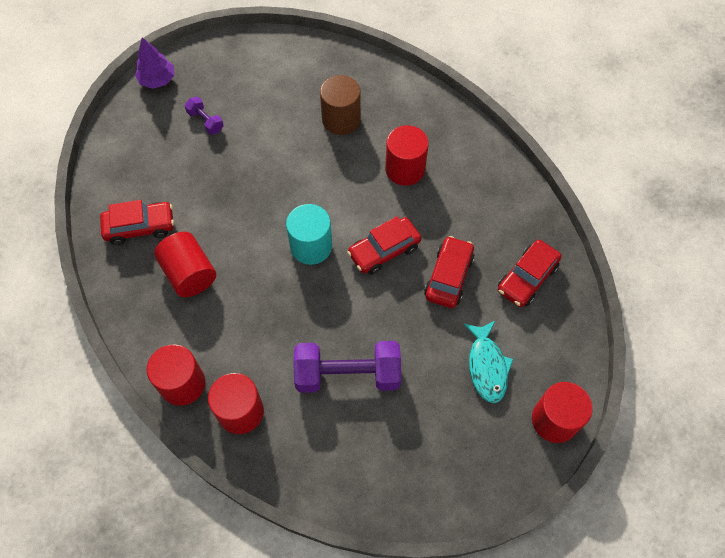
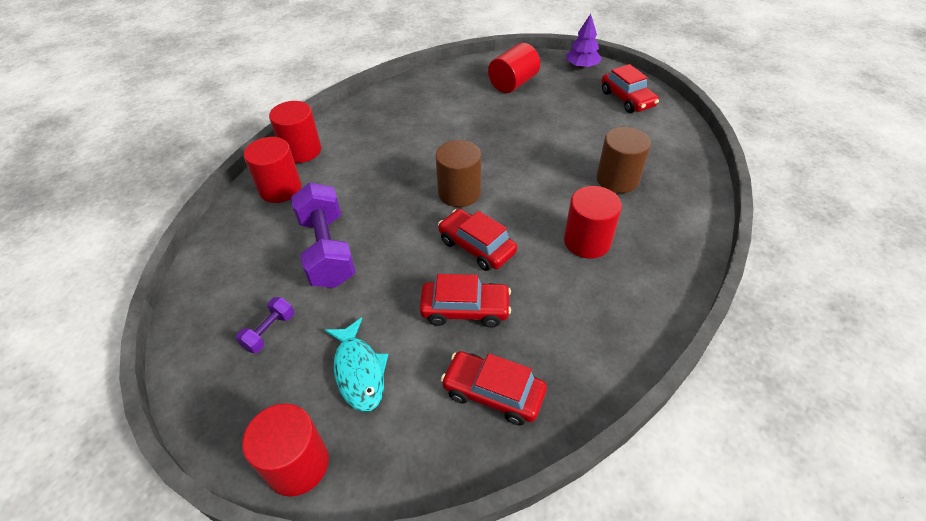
camera: 75 degrees right, 15 degrees down
red car [100,200,174,245] -> red car moved to [602,64,659,113]
red cylinder [154,232,216,297] -> red cylinder moved to [488,43,540,93]
purple dumbbell [185,97,224,135] -> purple dumbbell moved to [235,297,294,353]
turquoise cylinder [286,204,332,265] -> brown cylinder [435,140,481,207]
turquoise fish [464,321,513,404] -> turquoise fish turned 90 degrees counterclockwise [324,318,388,412]

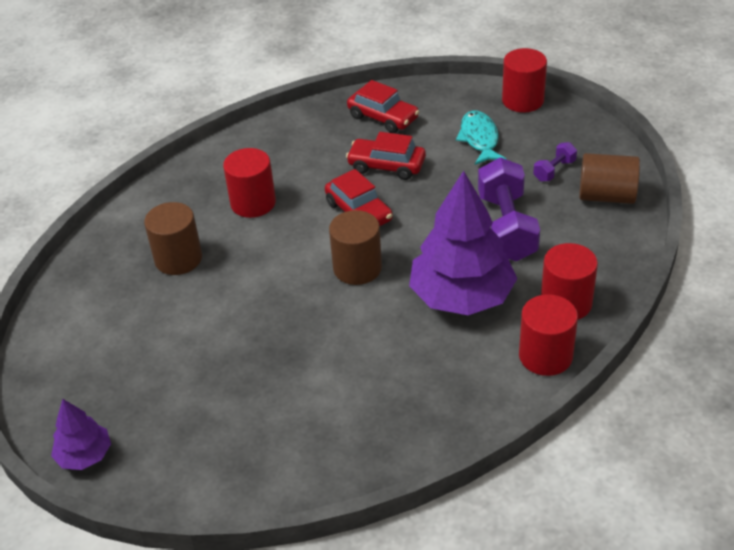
camera: 165 degrees left, 5 degrees down
red cylinder [488,43,540,93] -> none
red car [602,64,659,113] -> none
none -> purple tree [409,171,517,315]
none -> brown cylinder [579,153,640,204]

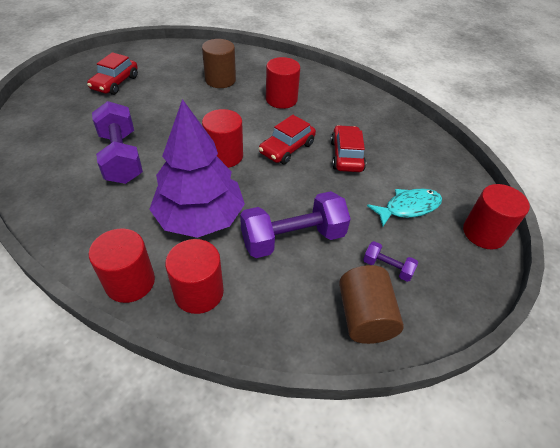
camera: 70 degrees right, 5 degrees up
purple tree [51,399,111,470] -> none
brown cylinder [329,210,382,285] -> red cylinder [202,109,243,168]
red car [347,80,419,133] -> red car moved to [87,52,138,95]
none -> purple dumbbell [92,101,143,184]

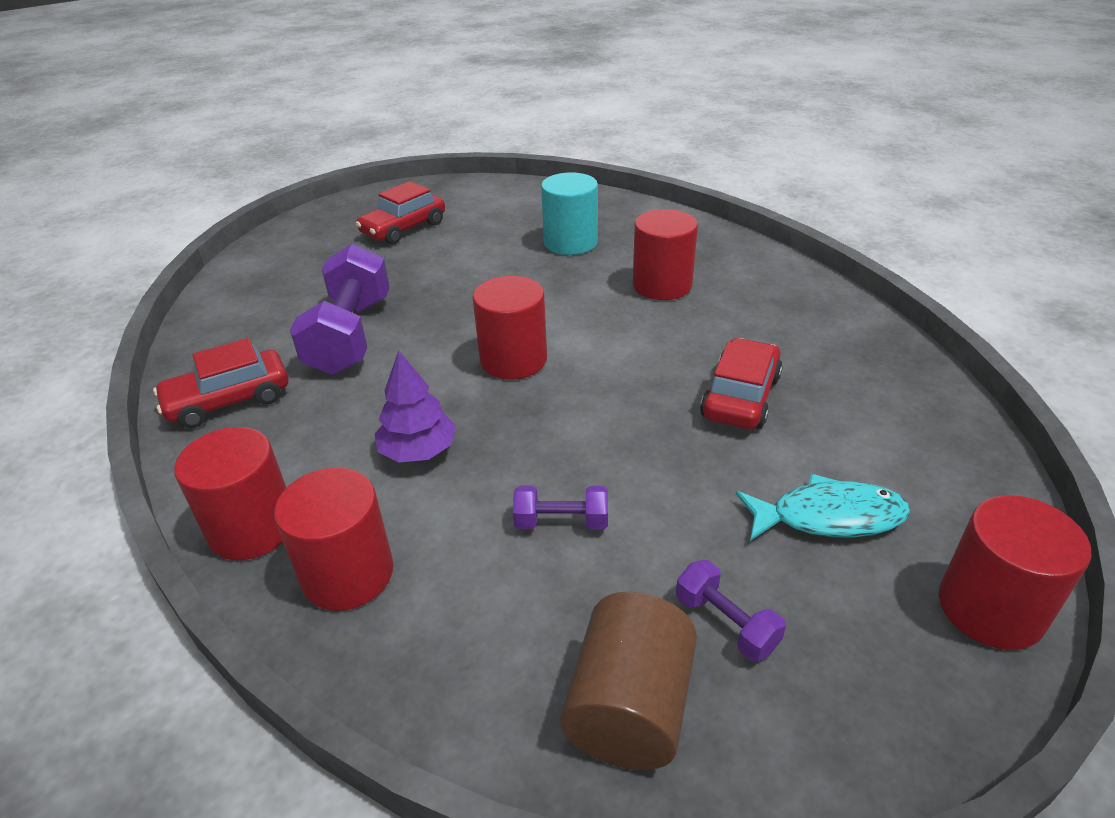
camera: 25 degrees right, 10 degrees down
purple tree [149,99,245,238] -> purple tree [374,350,456,463], size x0.50
brown cylinder [202,39,236,88] -> turquoise cylinder [541,172,598,255]
purple dumbbell [240,191,351,258] -> purple dumbbell [513,486,608,530], size x0.47
red car [259,115,316,164] -> red car moved to [153,338,288,428]

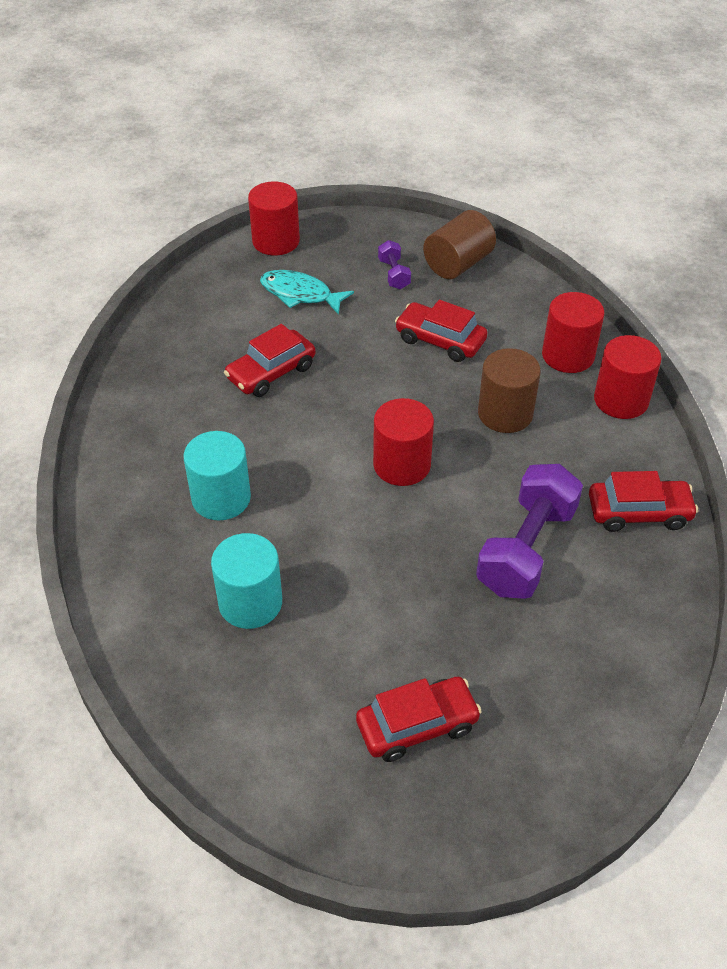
camera: 155 degrees left, 10 degrees up
purple tree [374,350,456,463] -> brown cylinder [478,348,541,433]
purple dumbbell [513,486,608,530] -> red car [395,300,488,362]
red cylinder [633,209,698,300] -> turquoise cylinder [184,431,251,521]

